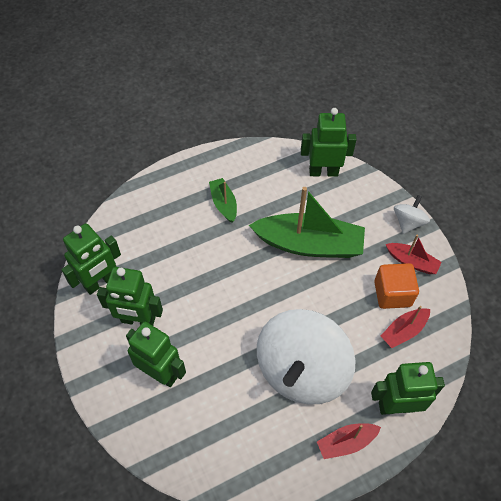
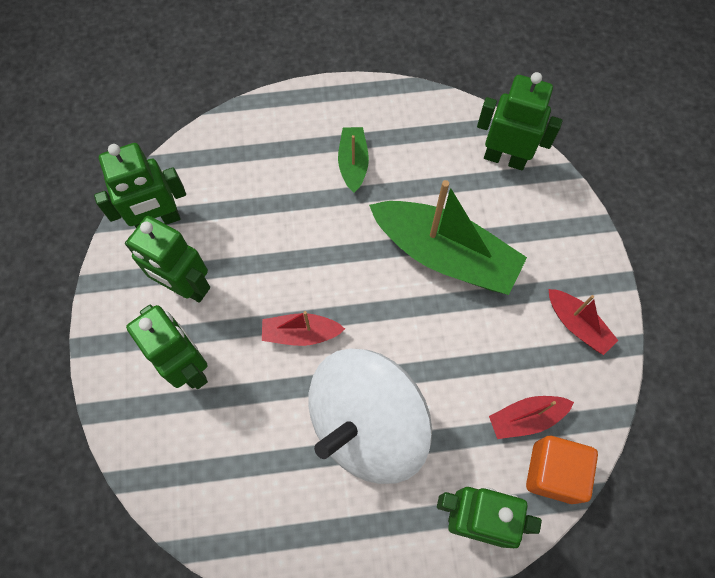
camera: 20 degrees right, 10 degrees up
red boat [317,423,381,459] -> red boat moved to [262,311,345,346]
orange cube [374,263,419,309] -> orange cube moved to [526,436,598,504]
white spinning top [394,195,430,234] -> none

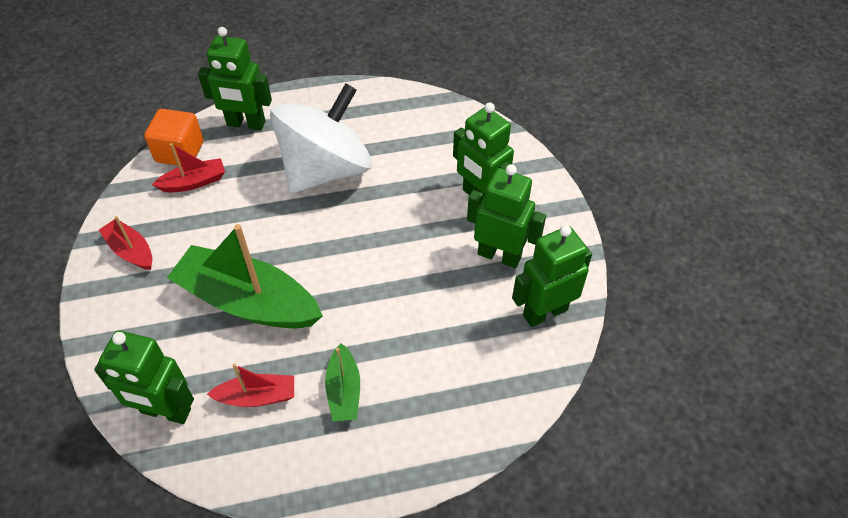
camera: 175 degrees right, 15 degrees down
red boat [262,311,345,346] -> red boat moved to [207,363,294,407]

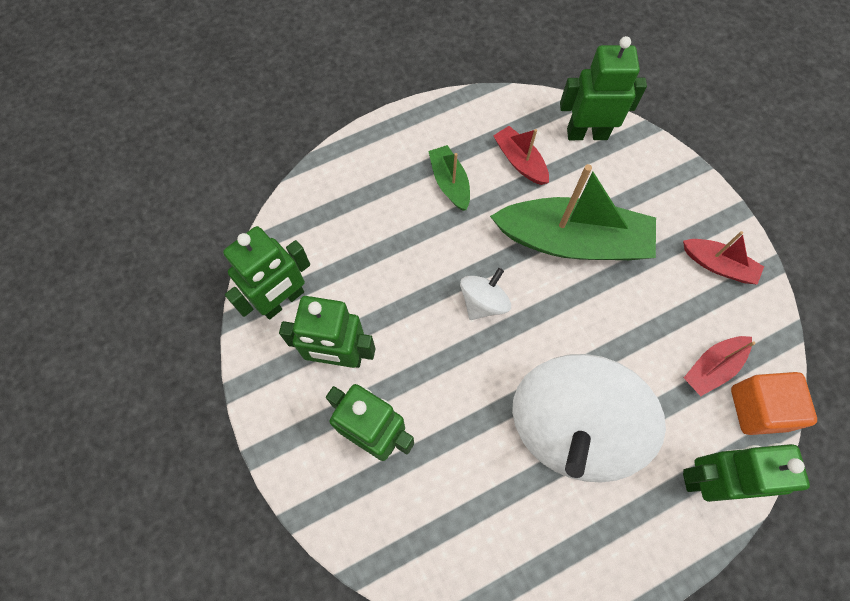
camera: 165 degrees right, 15 degrees up
red boat [207,363,294,407] -> red boat turned 75 degrees clockwise [493,126,549,185]
none -> white spinning top [460,268,511,320]

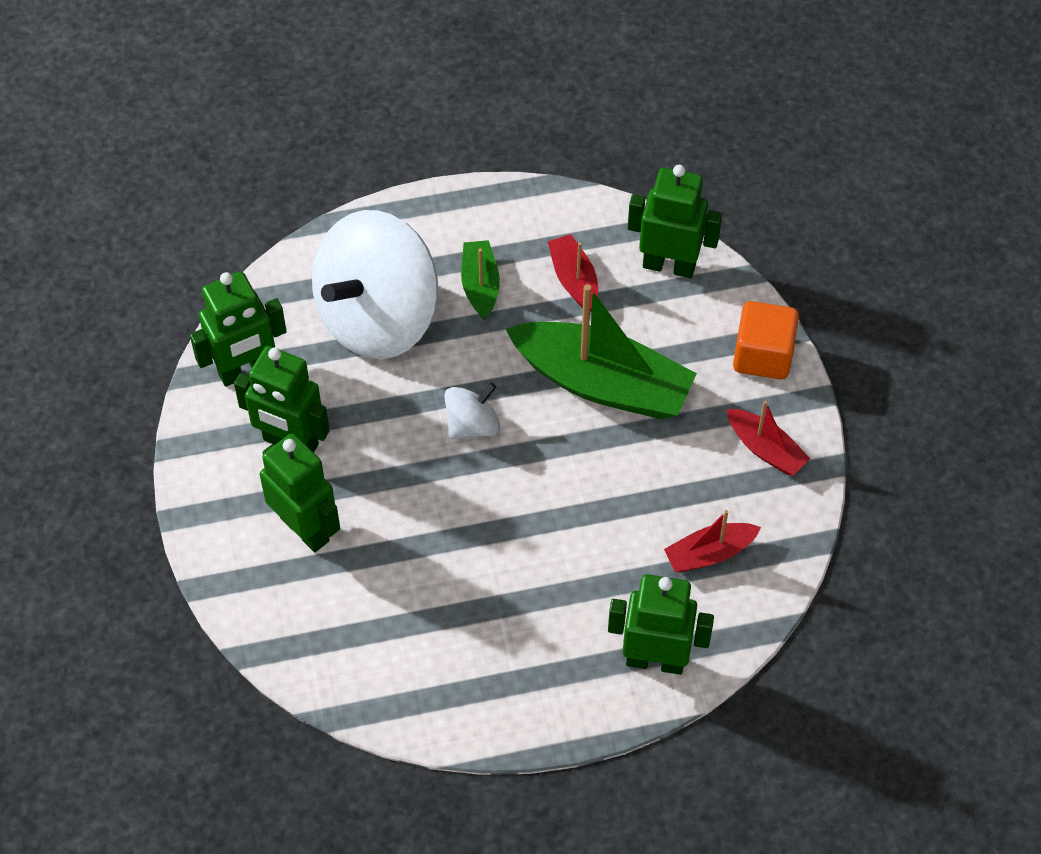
camera: 15 degrees right, 10 degrees down
white spinning top [512,354,666,482] -> white spinning top moved to [312,210,438,359]
orange cube [731,372,817,435] -> orange cube moved to [733,301,799,380]

